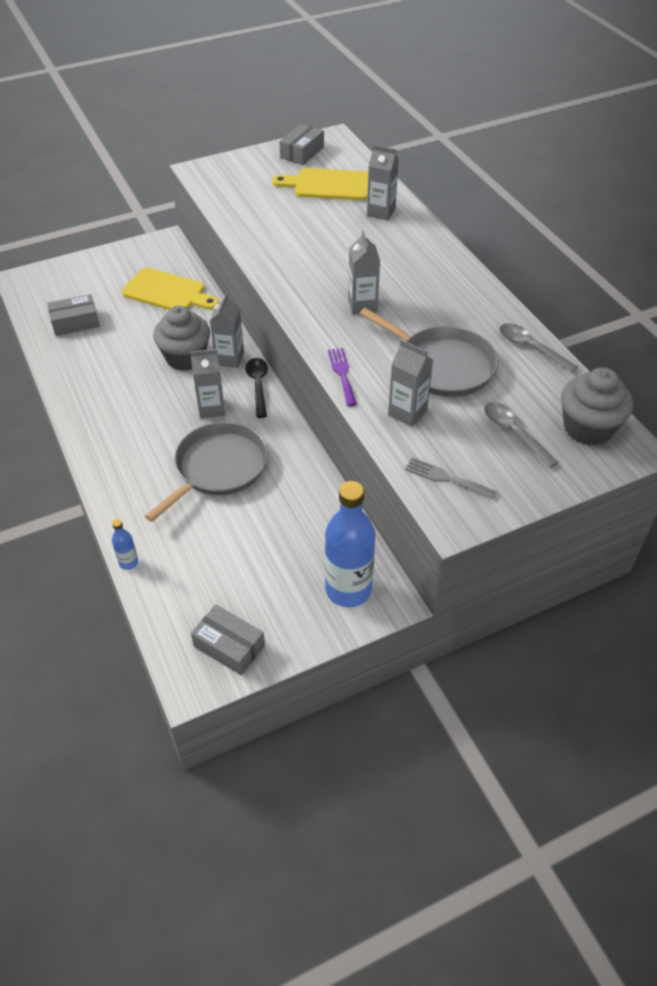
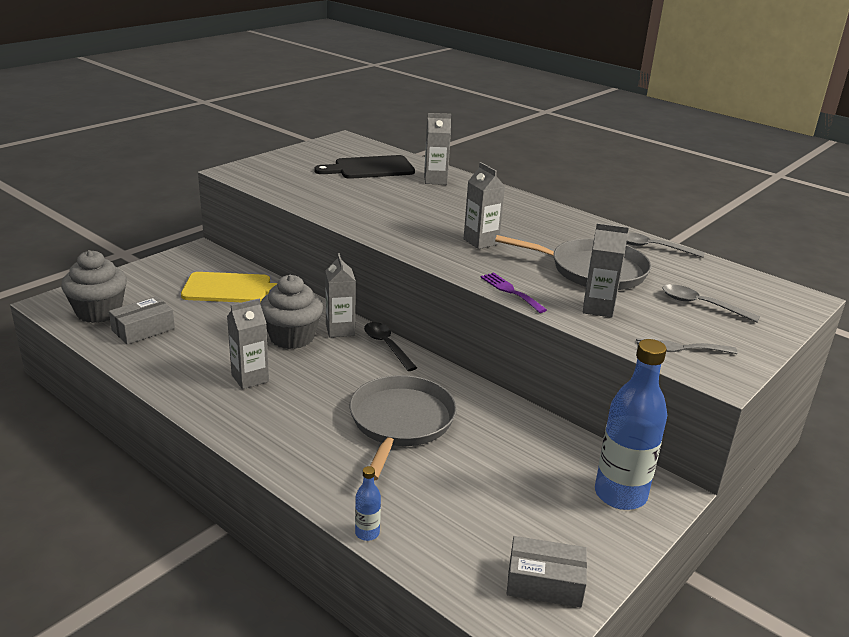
camera: 25 degrees left, 20 degrees down
grey carton [190,349,225,419] -> grey carton moved to [227,299,269,389]
yellow cutting board [272,168,368,201] -> black cutting board [314,155,415,179]
grey box [279,124,324,165] -> none
grey cupcake [561,367,633,446] -> grey cupcake moved to [61,250,127,323]

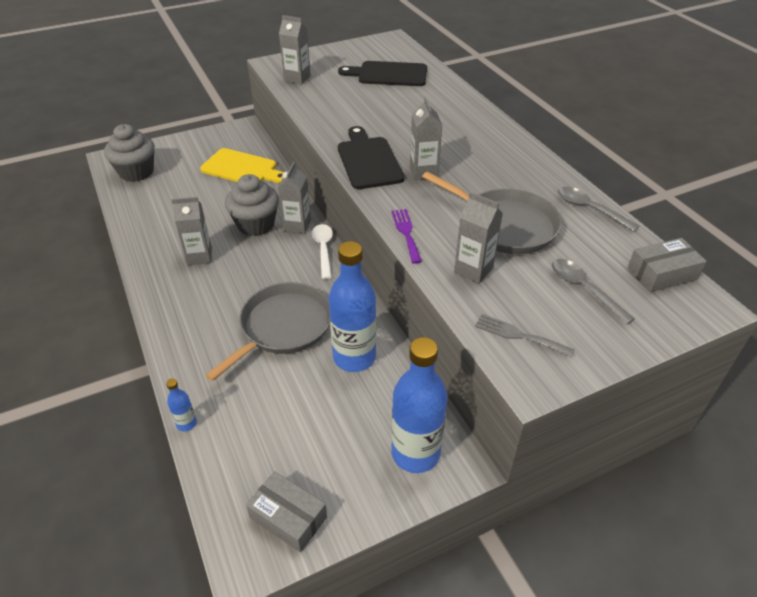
camera: 25 degrees right, 15 degrees up
grey box [109,296,175,345] -> grey box moved to [628,238,707,292]
black spoon [364,322,417,371] -> white spoon [312,224,333,279]
grey carton [424,113,451,185] -> grey carton moved to [279,15,311,84]
none -> blue bottle [328,241,376,372]
none -> black cutting board [338,126,404,189]

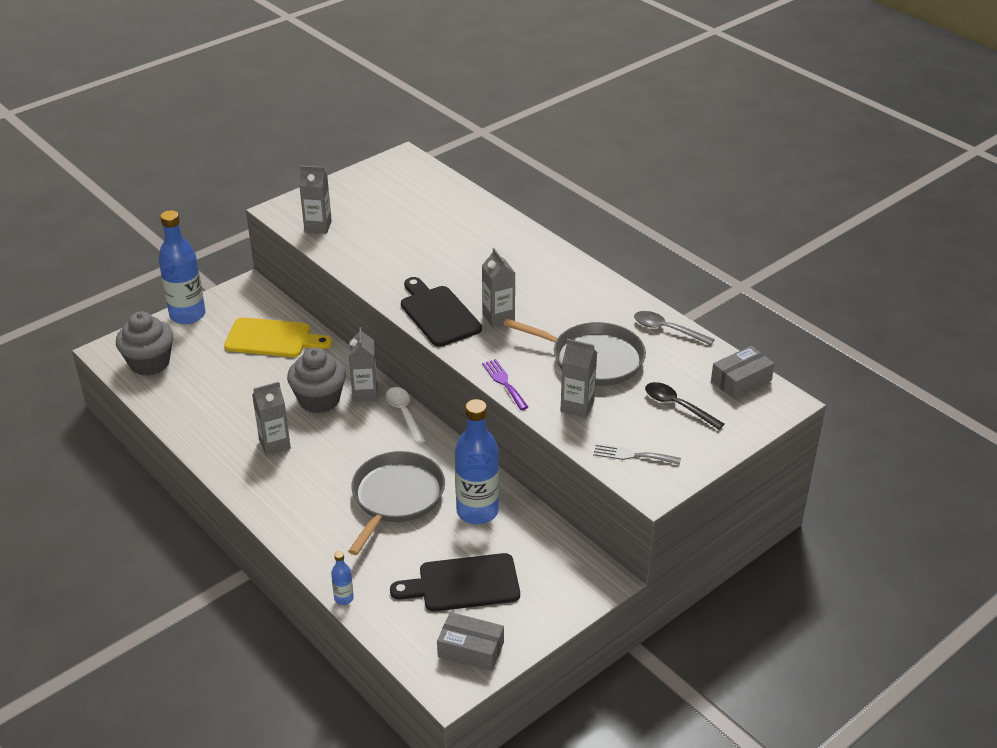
camera: 15 degrees left, 5 degrees down
black cutting board [338,61,427,86] -> black cutting board moved to [390,553,520,612]
blue bottle [391,337,447,473] -> blue bottle moved to [158,210,206,324]
grey spoon [552,259,635,325] -> black spoon [645,382,724,430]

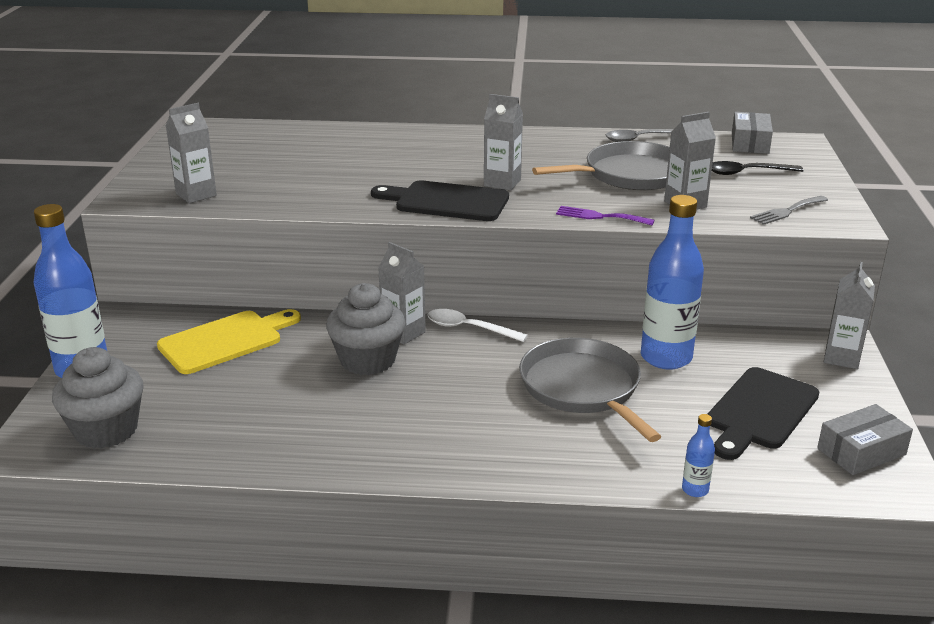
camera: 45 degrees left, 10 degrees down
grey carton [252,382,291,456] -> grey carton moved to [824,262,875,369]

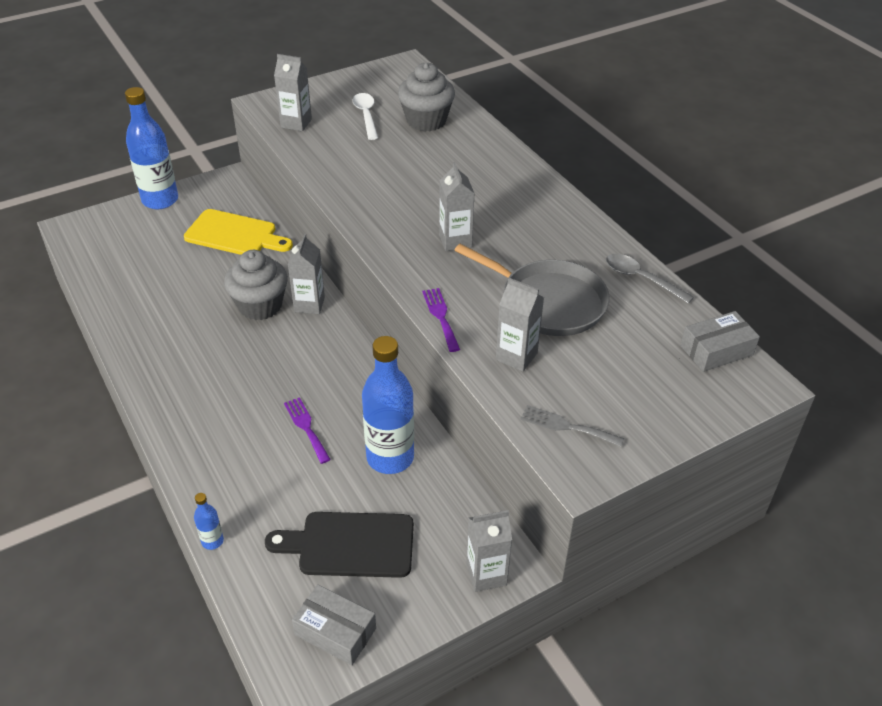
camera: 55 degrees right, 15 degrees up
grey cupcake [52,347,143,449] -> grey cupcake moved to [398,62,455,132]
black cutting board [371,180,509,221] -> none
white spoon [428,309,528,342] -> white spoon moved to [352,93,378,140]
grey pan [519,338,661,442] -> purple fork [284,397,331,464]
black spoon [712,161,803,175] -> none

